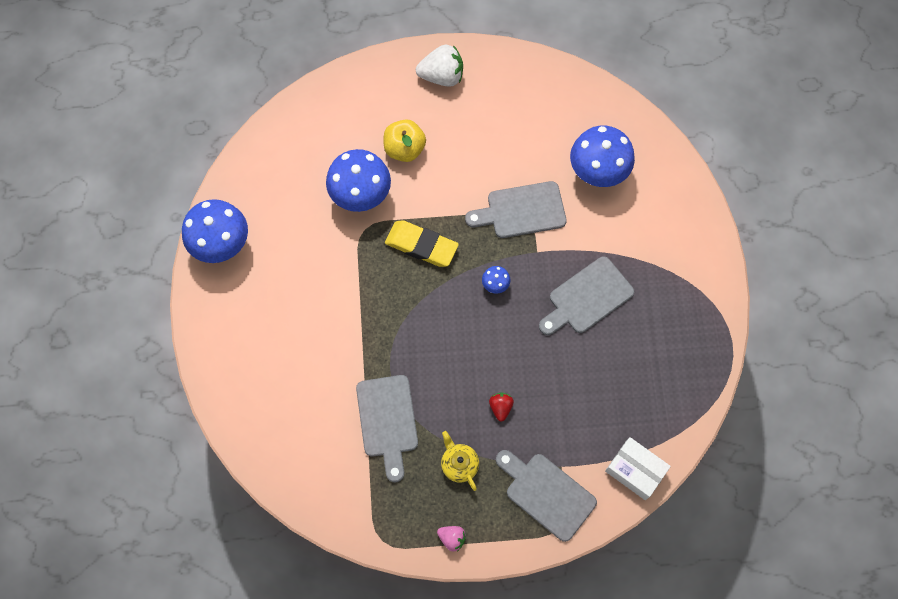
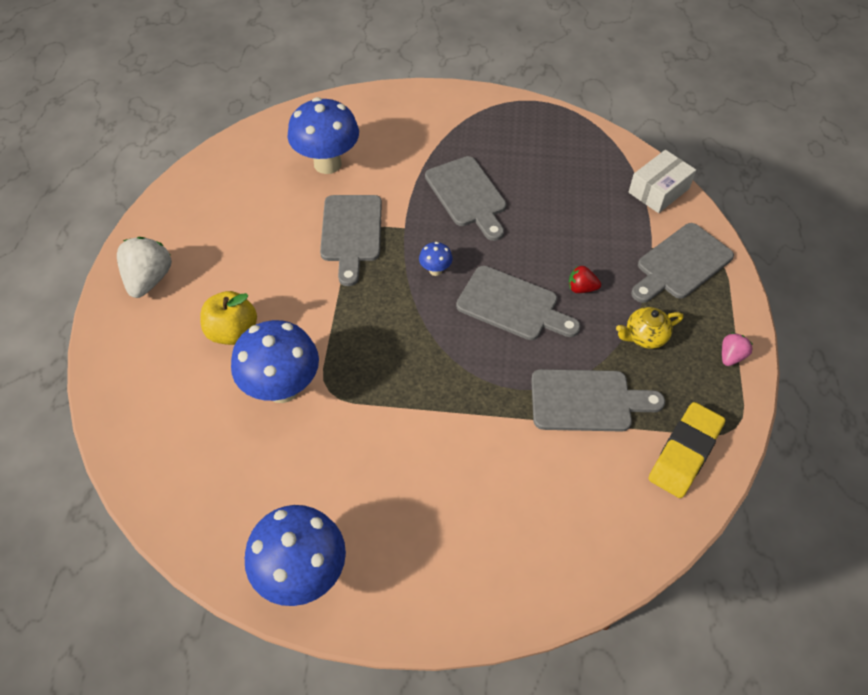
camera: 80 degrees left, 15 degrees down
yellow eraser [385,220,459,267] -> yellow eraser moved to [648,402,725,498]
none -> grey cutting board [456,266,581,340]

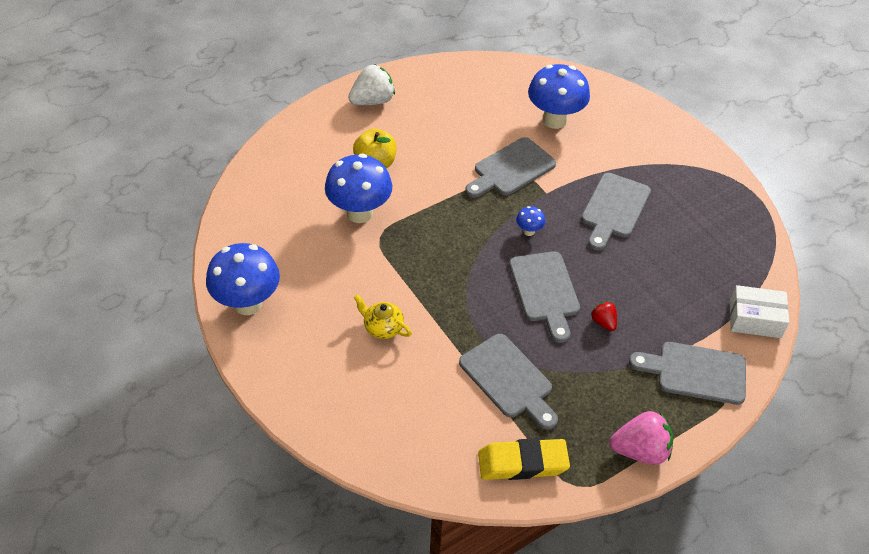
camera: 50 degrees right, 5 degrees down
yellow teapot [616,307,683,349] -> yellow teapot moved to [354,294,412,339]
pink strawberry [722,333,753,366] -> pink strawberry [610,411,673,465], size x1.86

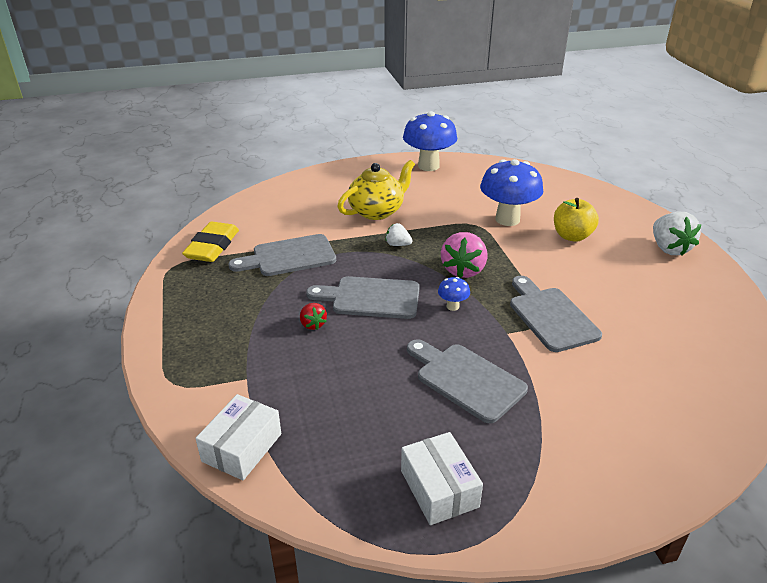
camera: 110 degrees right, 15 degrees down
yellow teapot [354,294,412,339] -> yellow teapot [337,160,415,220], size x1.69
blue mushroom [528,64,590,129] -> none
red strawberry [591,302,617,331] -> red strawberry turned 75 degrees clockwise [300,303,327,330]
pink strawberry [610,411,673,465] -> pink strawberry moved to [441,232,487,278]
grey cutting board [629,342,746,405] -> none
none -> white strawberry [386,223,413,246]
none -> white box [401,432,483,525]

